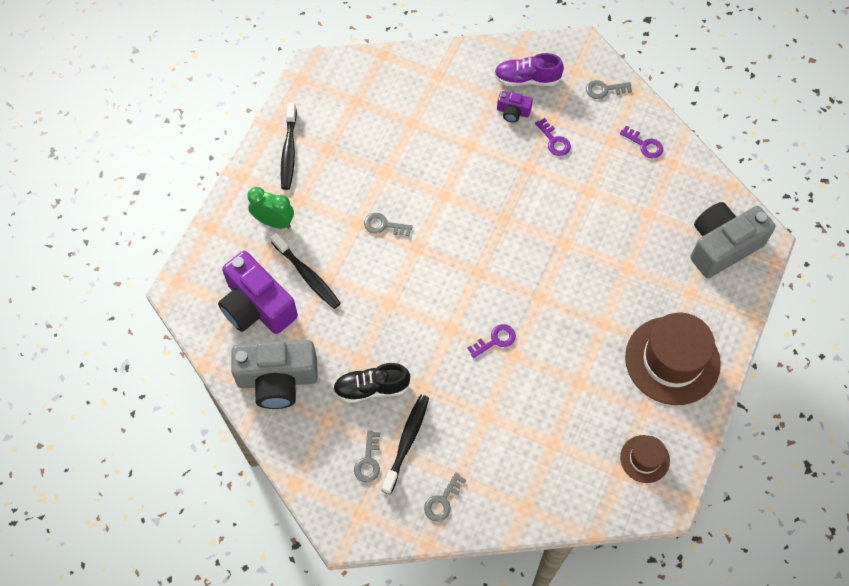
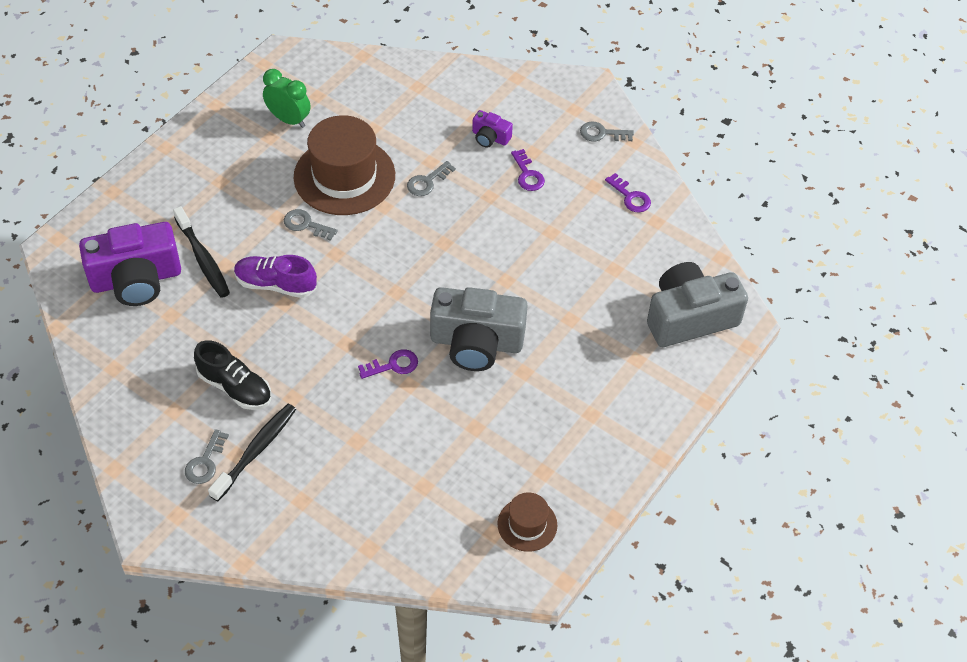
camera: 10 degrees right, 10 degrees down
purple camera [218,251,298,334] -> purple camera turned 75 degrees counterclockwise [79,222,181,306]
grey camera [231,340,318,409] -> grey camera moved to [430,287,528,371]
green clock [247,187,294,229] -> green clock moved to [263,69,311,128]
black toothbrush [281,102,297,190] -> none
black shoe [333,363,410,403] -> black shoe turned 150 degrees counterclockwise [194,340,271,410]
grey key [424,472,466,521] -> grey key moved to [407,161,456,196]
purple shoe [494,53,564,86] -> purple shoe moved to [234,255,317,298]
brown hat [625,313,721,405] -> brown hat moved to [294,115,395,215]

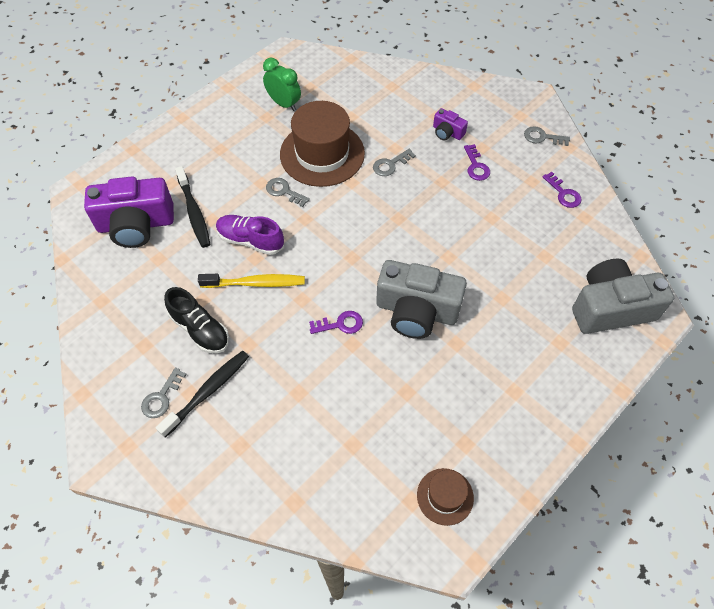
camera: 10 degrees right, 5 degrees up
none -> yellow toothbrush [198,274,305,288]

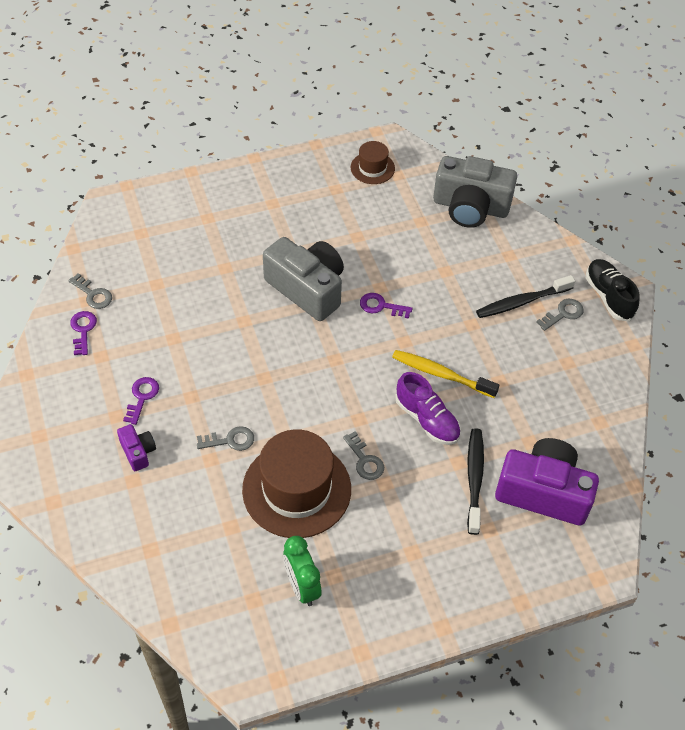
camera: 155 degrees left, 5 degrees down
black shoe [164,287,229,353] -> black shoe moved to [586,259,639,321]
grey key [524,126,570,146] -> grey key moved to [68,273,112,309]
grey camera [572,258,674,334] -> grey camera moved to [433,156,517,228]

